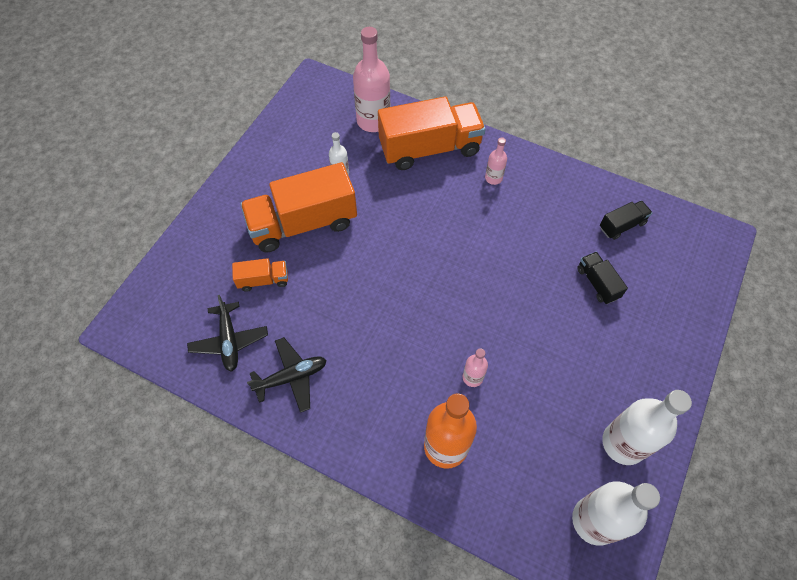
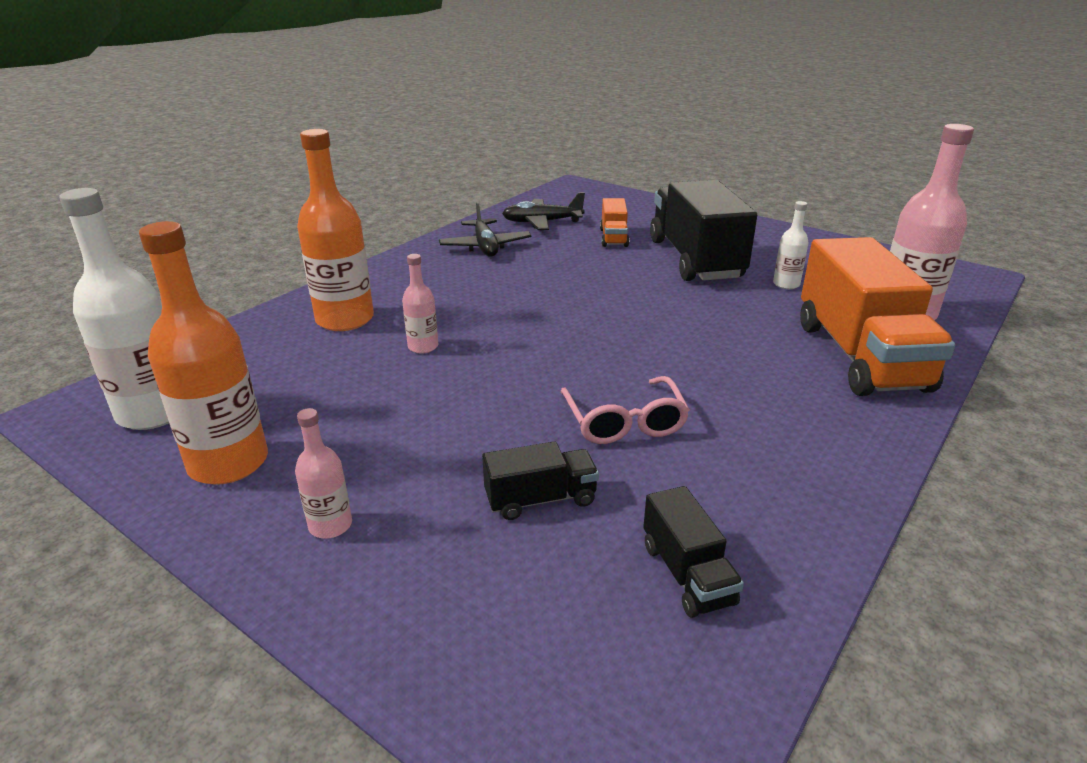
camera: 100 degrees right, 30 degrees down
orange truck [240,162,357,252] -> black truck [650,180,757,281]
pink bottle [485,137,507,185] -> pink bottle moved to [295,408,352,539]
white bottle [602,390,692,465] -> orange bottle [139,221,268,485]
none -> pink glasses [561,376,690,444]

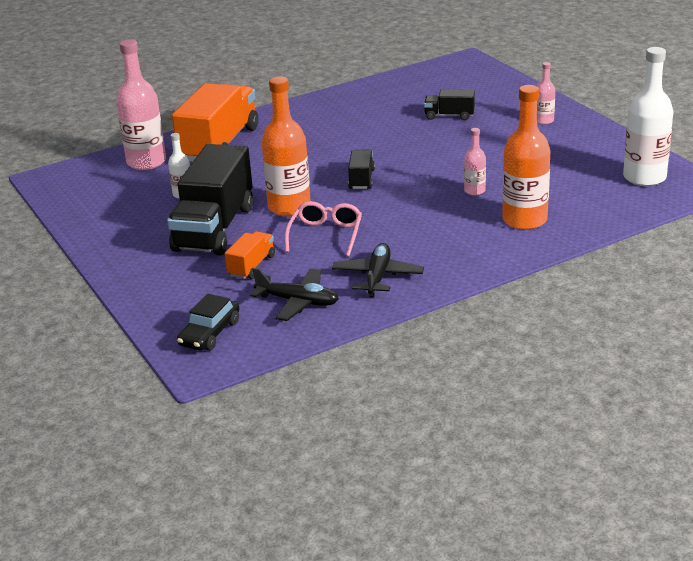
camera: 155 degrees left, 0 degrees up
orange bottle [139,221,268,485] -> orange bottle moved to [261,76,311,216]
pink glasses [561,376,690,444] -> pink glasses moved to [285,201,362,257]
black truck [643,486,744,618] -> black truck moved to [348,150,375,189]
none -> black car [177,294,239,351]

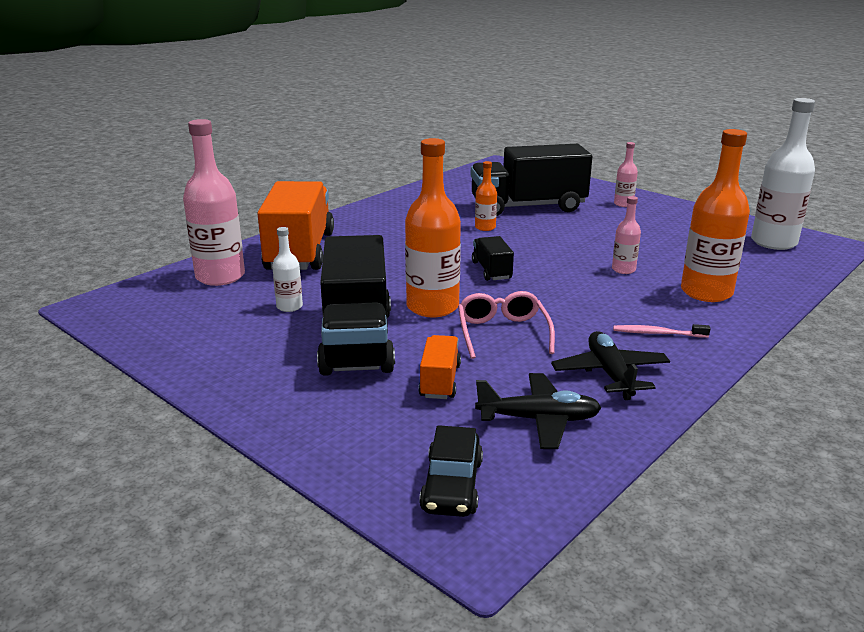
camera: 20 degrees left, 5 degrees down
black truck [424,89,475,120] -> black truck [471,144,592,216], size x2.16
none -> orange bottle [475,161,497,231]
none -> pink toothbrush [613,324,710,338]

